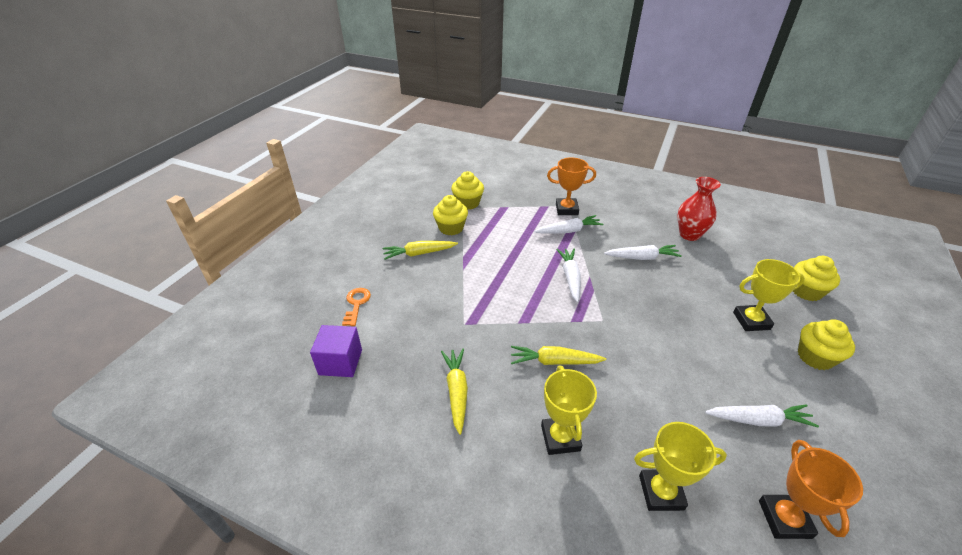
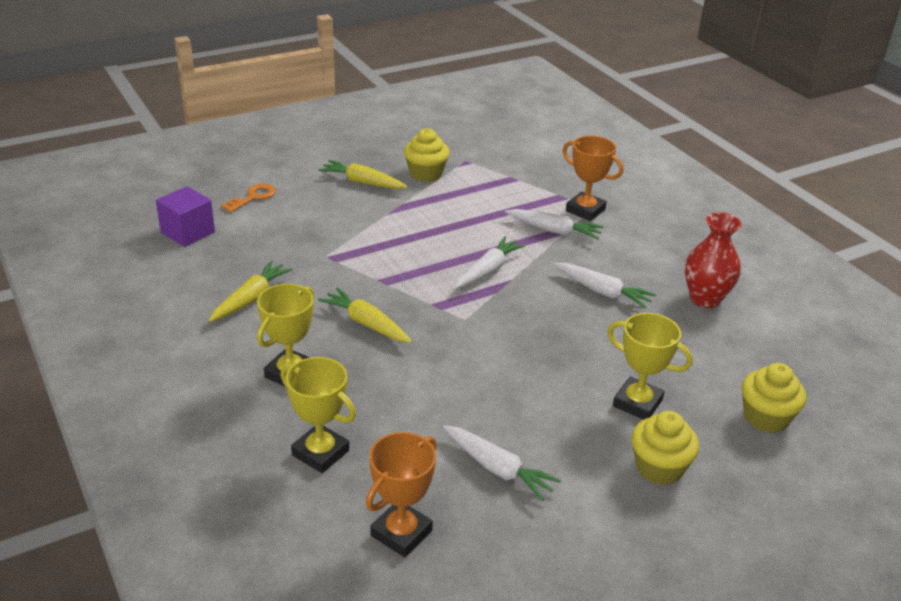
camera: 35 degrees right, 5 degrees down
yellow cupcake [451,171,484,210] -> none

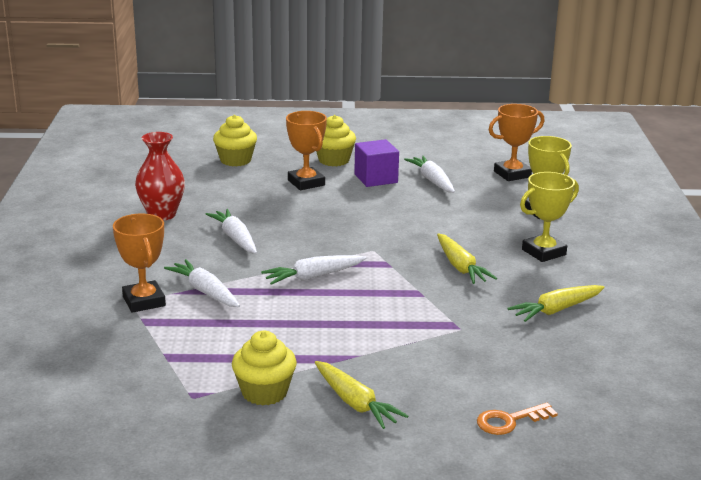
camera: 150 degrees left, 10 degrees down
purple cube [156,186,215,247] -> purple cube moved to [354,139,399,187]
yellow trophy [607,313,693,420] -> orange trophy [286,111,327,190]

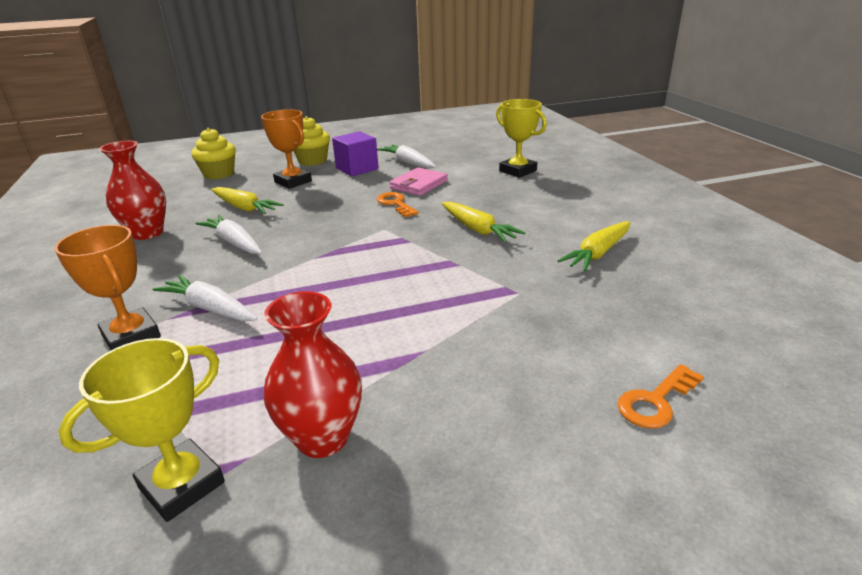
camera: 15 degrees left, 5 degrees up
yellow cupcake [232,331,297,405] -> red vase [264,291,362,458]
white carrot [261,255,366,285] -> none
yellow carrot [315,361,408,429] -> yellow carrot moved to [211,187,284,214]
orange trophy [489,104,545,181] -> none
yellow trophy [520,172,579,262] -> yellow trophy moved to [58,338,225,522]
none -> orange key [377,192,419,217]
none -> pink wallet [390,167,448,196]

